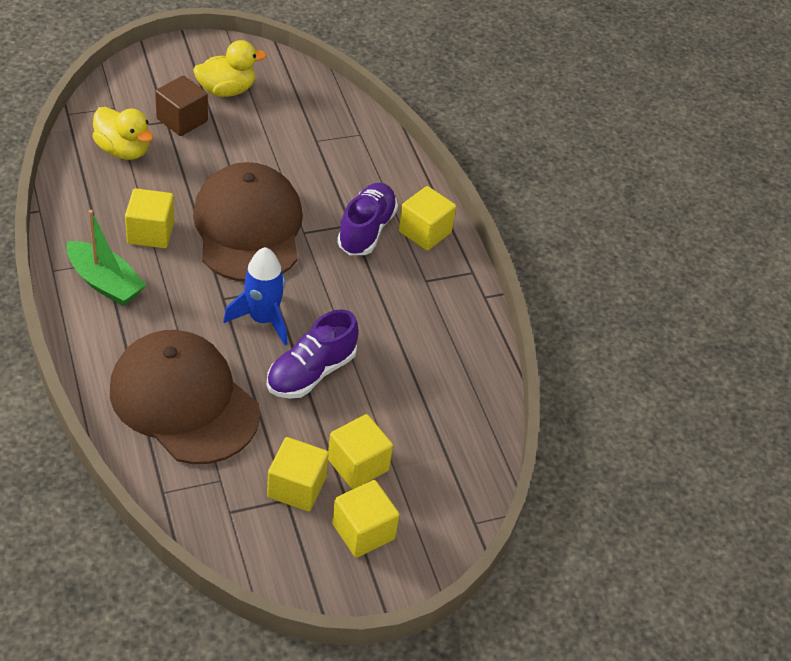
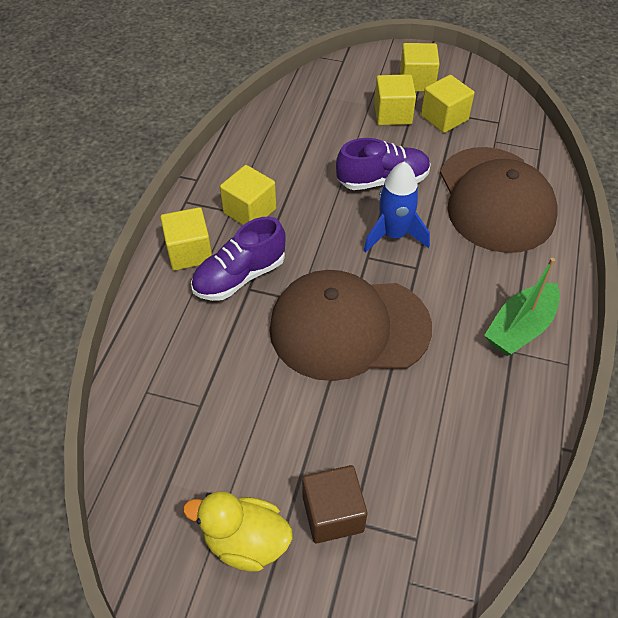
camera: 140 degrees left, 5 degrees up
green boat [67,210,146,306] -> green boat turned 120 degrees counterclockwise [484,258,560,356]
yellow duck [93,107,153,160] -> none
yellow cube [125,188,175,248] -> yellow cube moved to [220,165,276,225]
brown cap [193,162,303,282] -> brown cap turned 60 degrees clockwise [269,270,432,381]

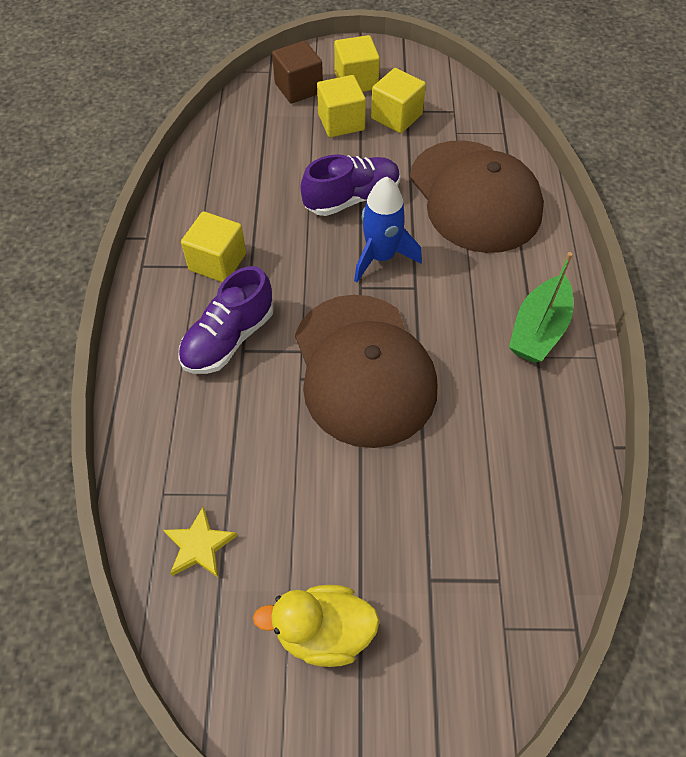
camera: 15 degrees left, 5 degrees up
yellow cube [160,207,212,270] -> none
brown cap [269,270,432,381] -> brown cap turned 90 degrees counterclockwise [295,295,437,448]
brown cube [302,465,367,543] -> brown cube moved to [272,41,323,103]
none -> yellow star [163,506,237,577]

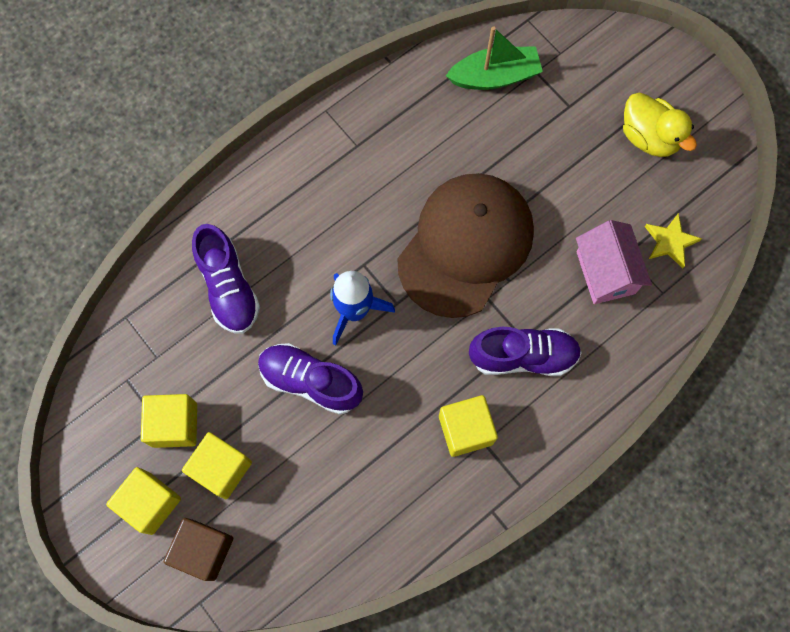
camera: 130 degrees left, 15 degrees up
brown cap [410,140,544,253] -> purple shoe [192,224,260,334]
green boat [509,252,573,363] -> green boat moved to [446,26,543,90]
none -> pink house [576,220,652,304]

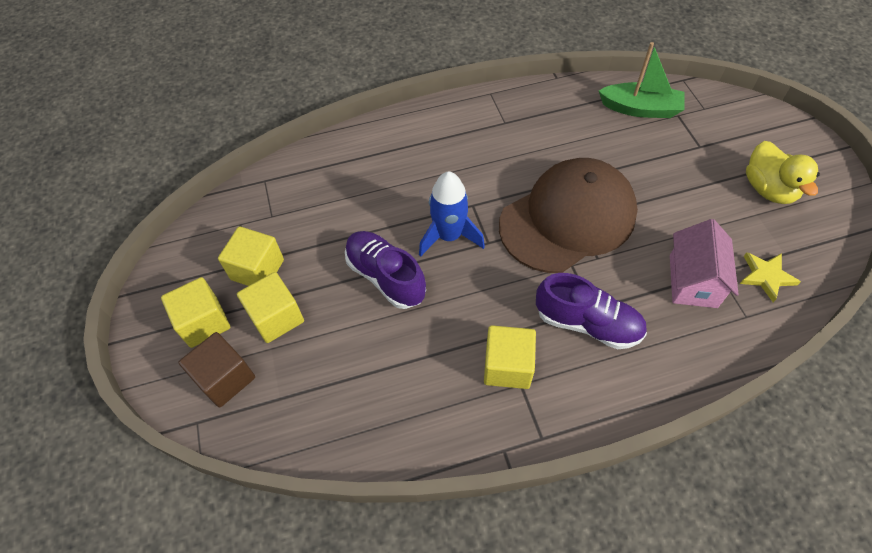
camera: 25 degrees right, 15 degrees down
purple shoe [192,224,260,334] -> none

